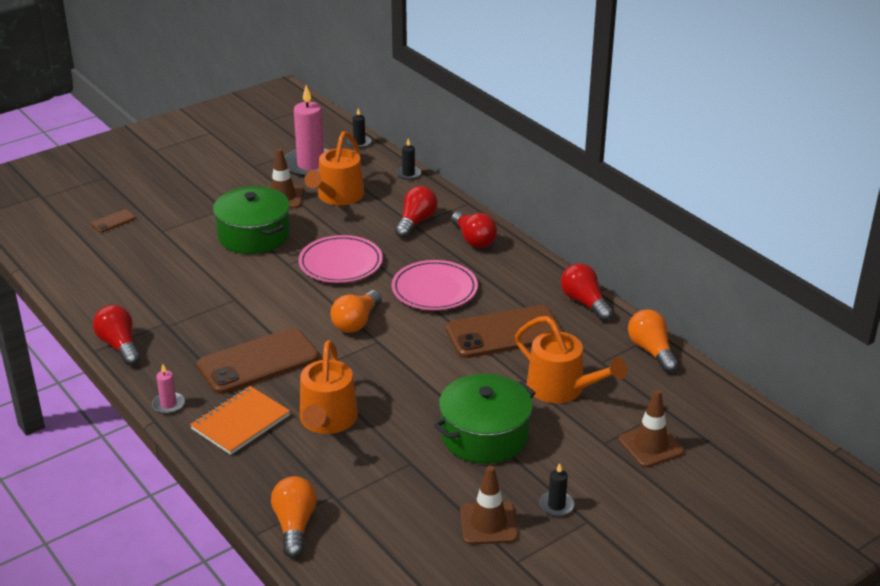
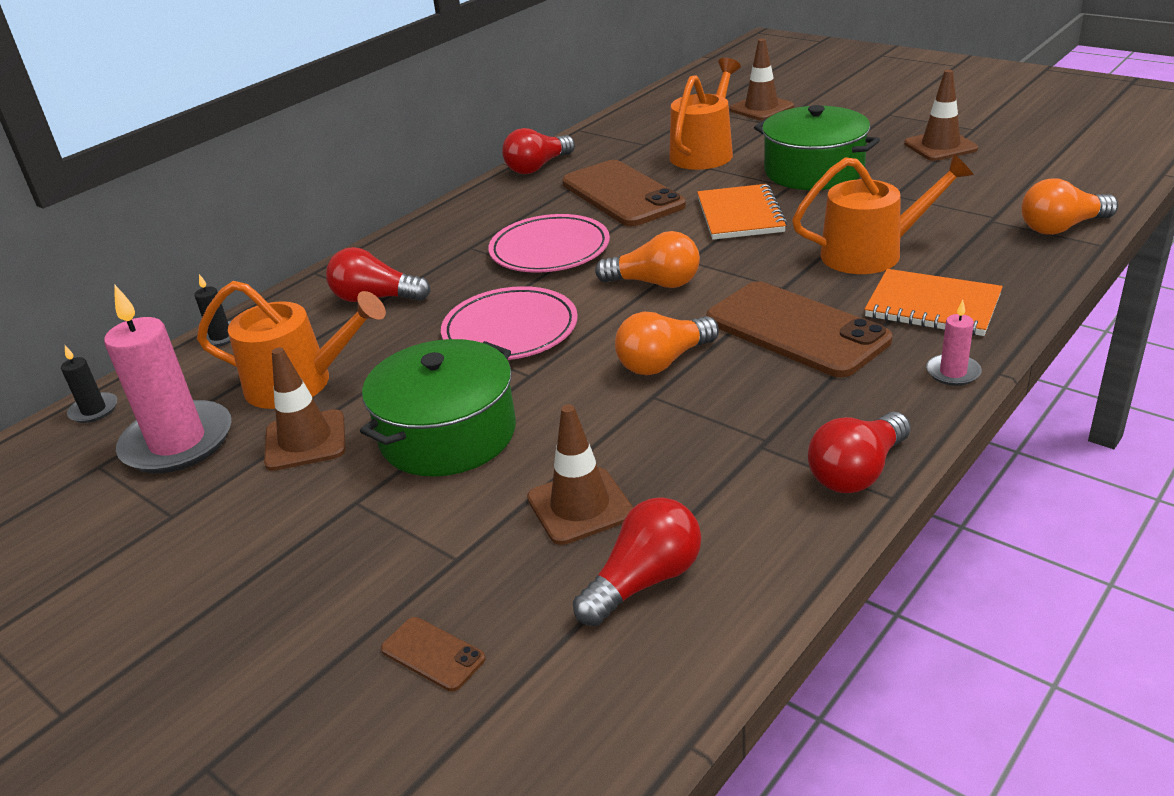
camera: 100 degrees left, 0 degrees up
red light bulb [451,211,497,248] -> red light bulb moved to [573,497,701,626]
black candle [539,463,575,517] -> none
orange light bulb [628,309,678,373] -> orange light bulb moved to [615,312,719,375]
none -> brown traffic cone [527,405,633,545]
none -> orange notebook [697,184,787,240]

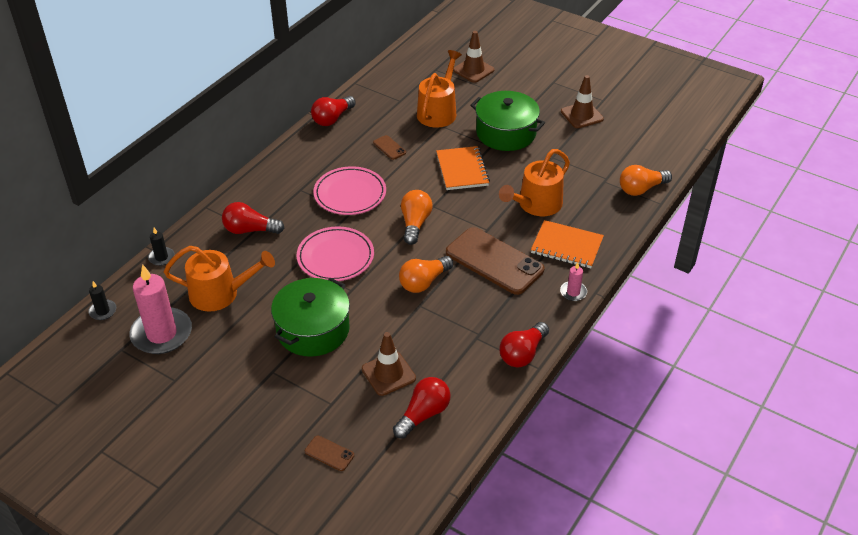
camera: 10 degrees left, 10 degrees up
brown traffic cone [264,347,346,471] -> none
brown phone [562,160,686,226] -> brown phone [373,135,406,160], size x0.42
orange light bulb [595,231,700,288] -> orange light bulb turned 90 degrees counterclockwise [401,190,433,245]
orange watering can [792,153,974,274] -> orange watering can turned 150 degrees clockwise [499,149,570,216]

